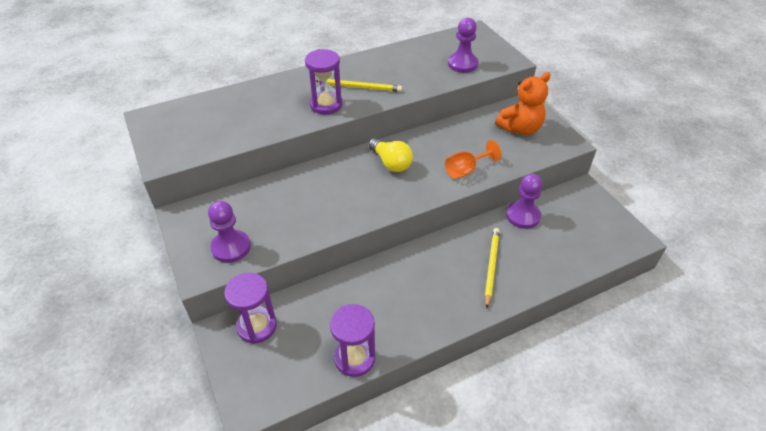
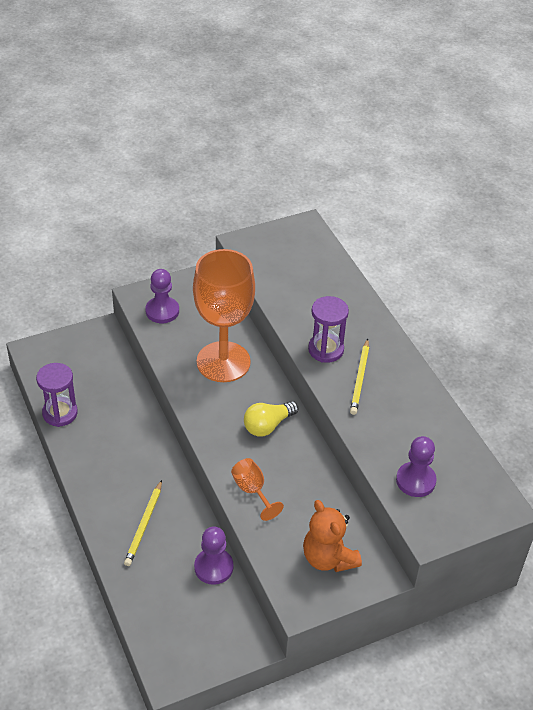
camera: 90 degrees right, 0 degrees up
purple hourglass [224,273,277,344] -> none
yellow pencil [485,228,500,308] -> yellow pencil turned 90 degrees clockwise [124,480,162,566]
none -> orange goblet [193,249,255,382]

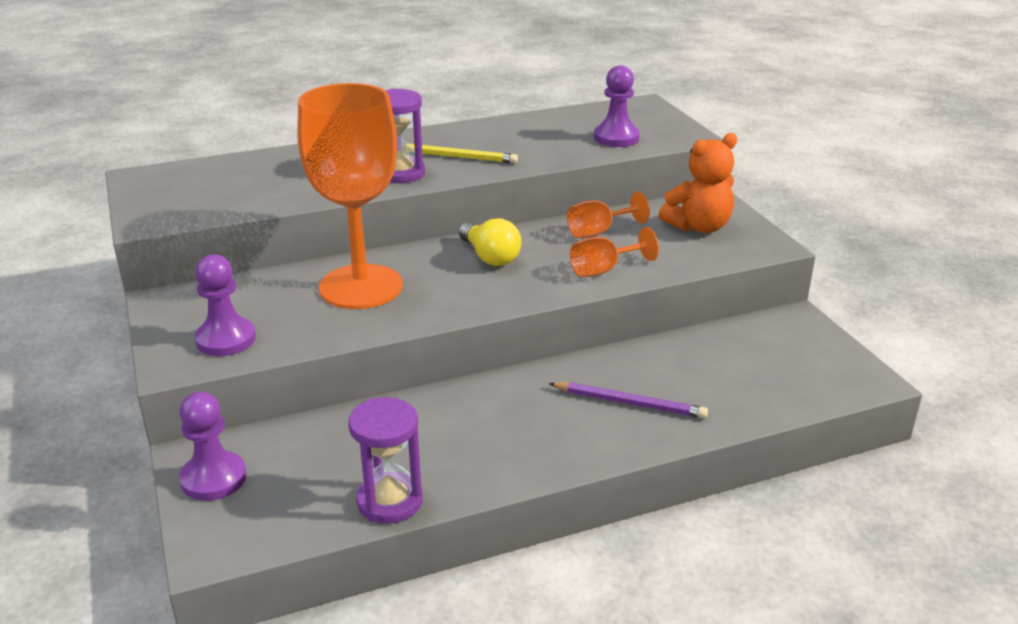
camera: 85 degrees left, 15 degrees down
yellow pencil [124,480,162,566] -> purple pencil [548,382,708,419]
purple pawn [194,526,233,585] -> purple pawn moved to [179,392,247,501]
none -> orange goblet [567,191,650,238]

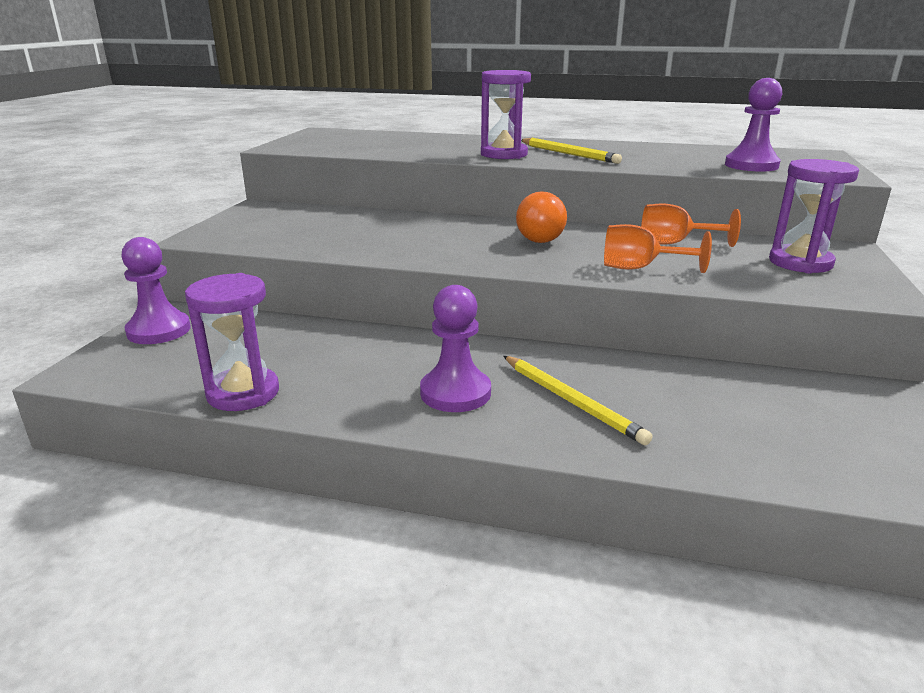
camera: 35 degrees right, 5 degrees down
purple pawn [194,254,256,356] -> purple pawn moved to [420,285,491,412]
orange goblet [297,83,403,309] -> none
yellow light bulb [459,218,521,266] -> orange light bulb [516,191,567,243]
purple pencil [548,382,708,419] -> yellow pencil [503,356,653,445]
orange teddy bear [659,133,737,233] -> purple hourglass [769,159,859,274]

